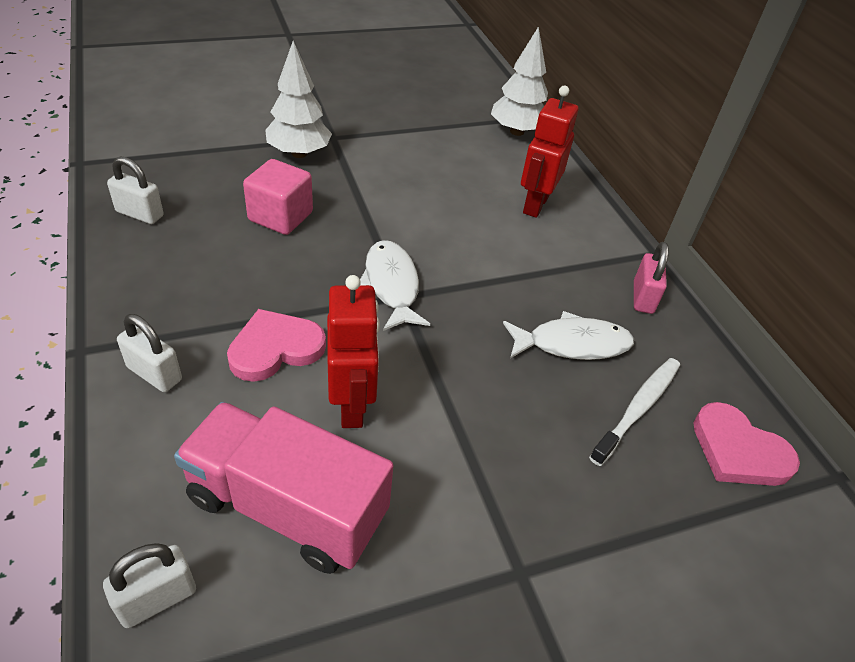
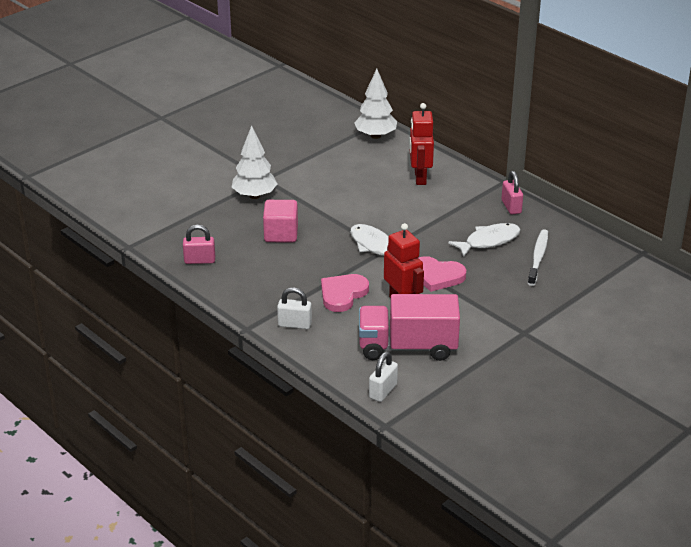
camera: 20 degrees left, 10 degrees down
white padlock [107,156,164,224] -> pink padlock [183,225,215,264]
pink heart [694,402,800,486] -> pink heart moved to [419,256,466,292]

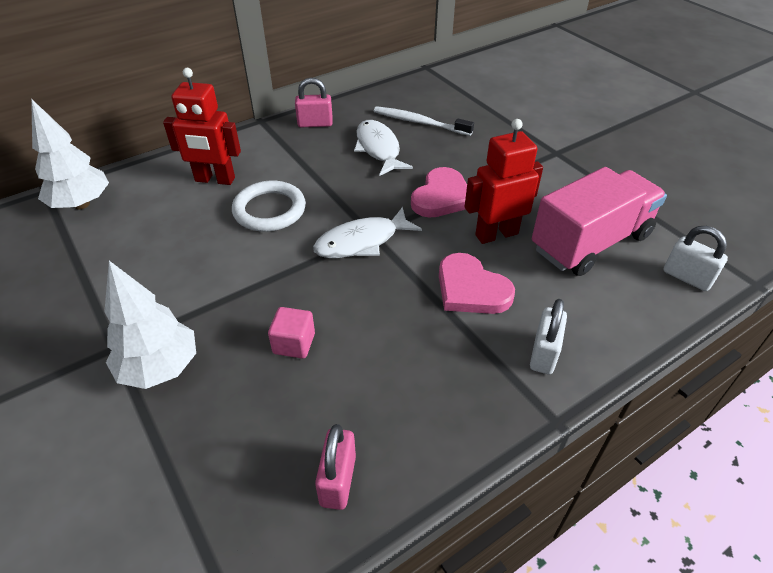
camera: 80 degrees left, 10 degrees up
pink cube [263,200,298,243] -> pink cube [268,307,315,359], size x0.64
pink truck [359,294,460,361] -> pink truck turned 135 degrees counterclockwise [532,167,667,276]
none -> white ring [232,181,306,232]

